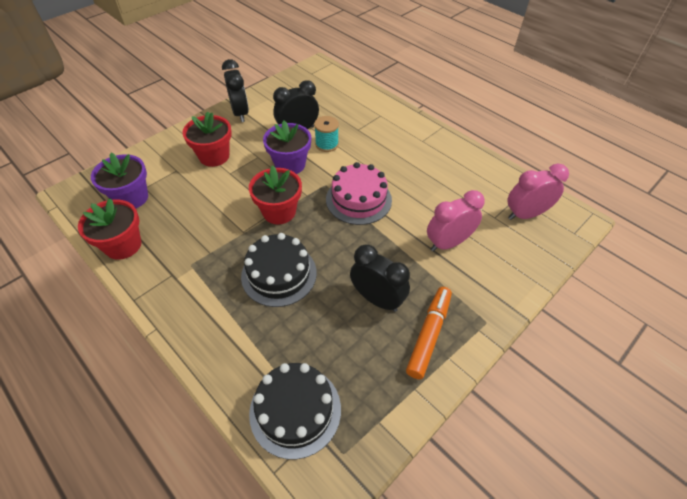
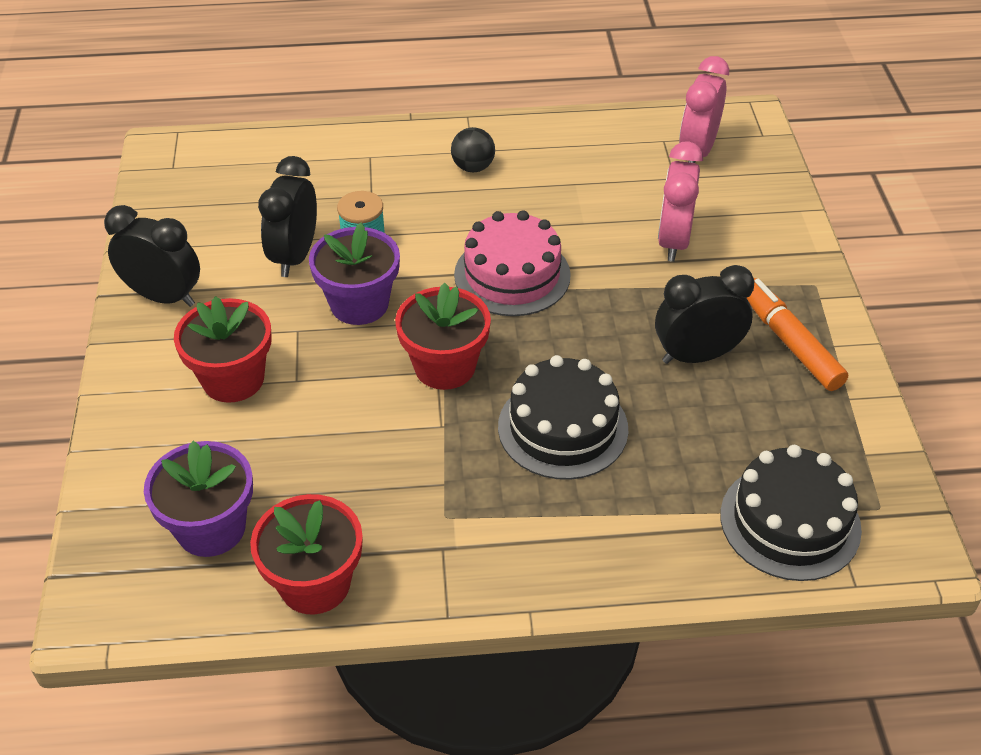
camera: 50 degrees left, 5 degrees down
none -> black ball [451,127,495,172]

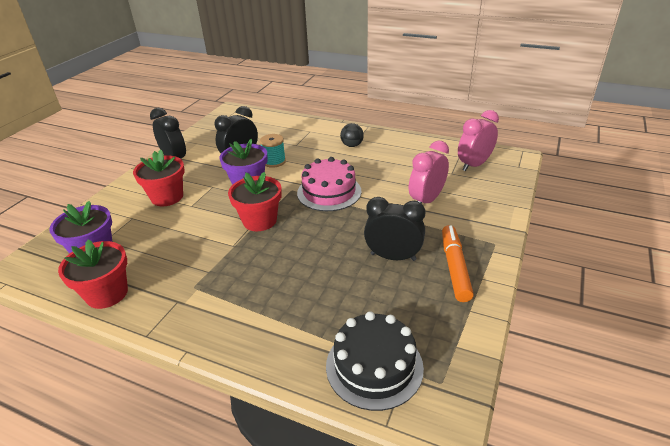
camera: 30 degrees right, 10 degrees down
black cake [498,355,628,480] -> none

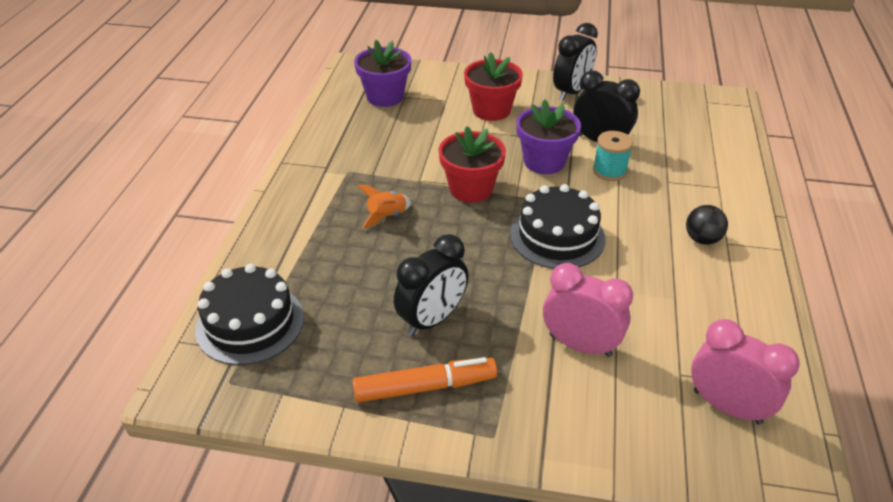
camera: 75 degrees right, 5 degrees up
red flower pot [58,240,128,309] -> none
pink cake [297,157,361,211] -> black cake [510,184,605,269]
black clock [364,197,425,261] -> black clock turned 45 degrees clockwise [394,234,469,336]
none -> orange rocket [357,184,411,228]

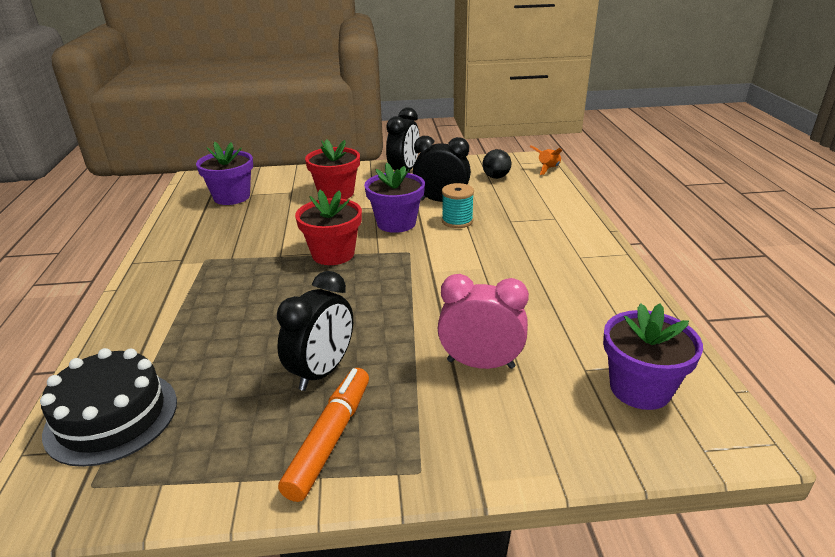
camera: 15 degrees left, 10 degrees down
orange marker [353,357,497,403] -> orange marker turned 45 degrees counterclockwise [278,368,369,502]
orange rocket [357,184,411,228] -> orange rocket moved to [529,145,562,175]
black cake [510,184,605,269] -> none
black ball [686,205,728,245] -> black ball moved to [482,149,511,179]
pink clock [691,319,800,425] -> purple flower pot [603,303,703,410]

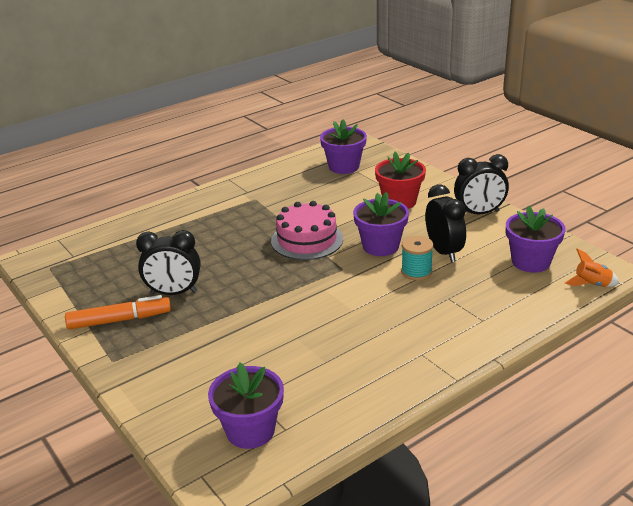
camera: 60 degrees right, 0 degrees up
black cake [40,348,177,467] -> none
red flower pot [295,189,362,265] -> pink cake [271,201,343,260]
pink clock [438,274,529,369] -> none
black ball [482,149,511,179] -> purple flower pot [506,206,566,273]

